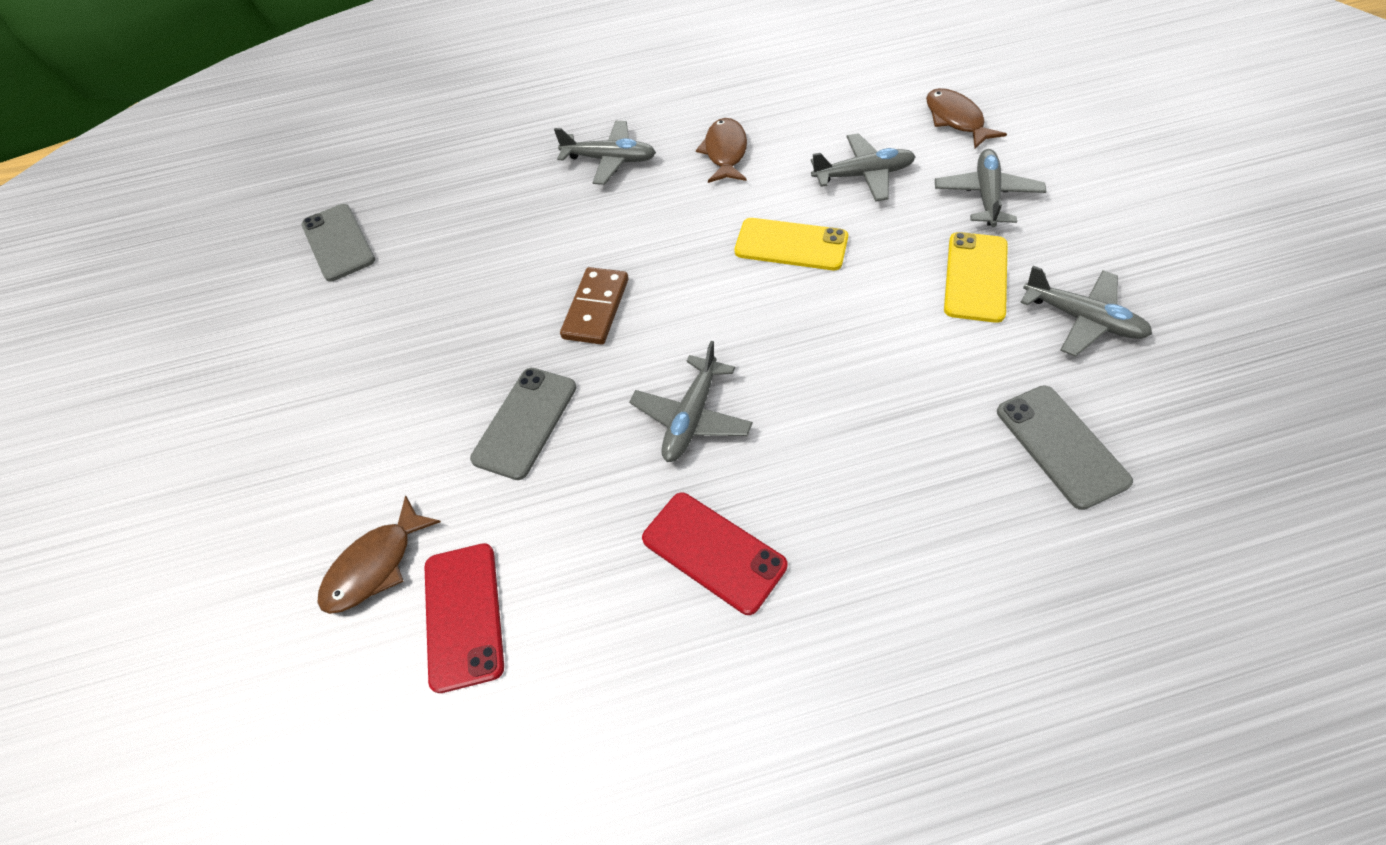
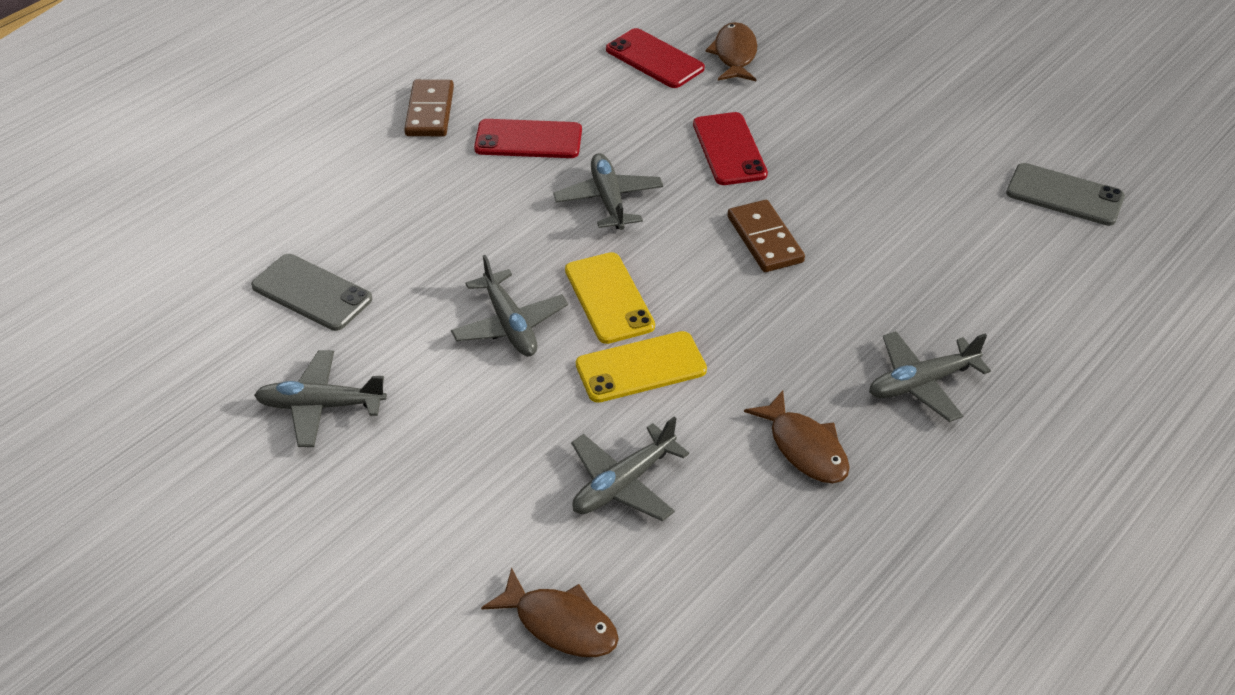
camera: 140 degrees right, 10 degrees down
grey phone [470,368,577,480] -> red phone [693,112,768,185]
grey plane [935,149,1046,227] -> grey plane moved to [451,255,568,356]
yellow phone [944,232,1008,323] -> yellow phone moved to [565,252,655,344]
none -> brown domino [404,80,454,136]

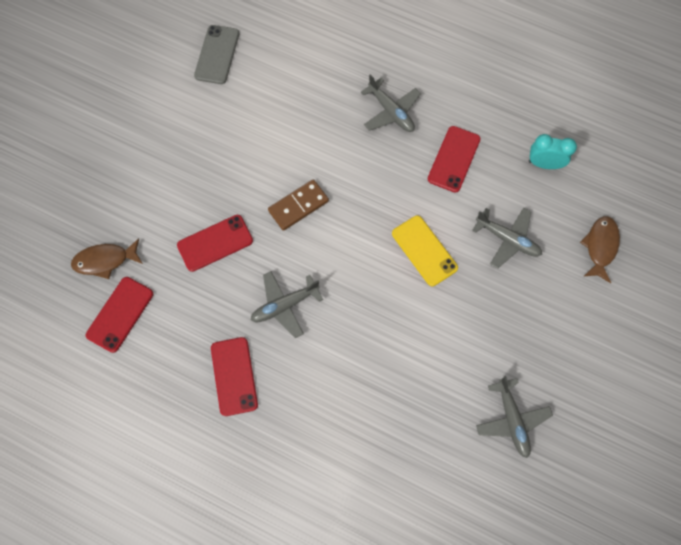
camera: 105 degrees left, 25 degrees up
grey phone [251,254,372,331] -> none
brown domino [404,80,454,136] -> none
grey plane [451,255,568,356] -> none
yellow phone [565,252,655,344] -> none
brown fish [744,390,850,483] -> red phone [428,126,481,193]
none -> turquoise clock [529,134,577,169]

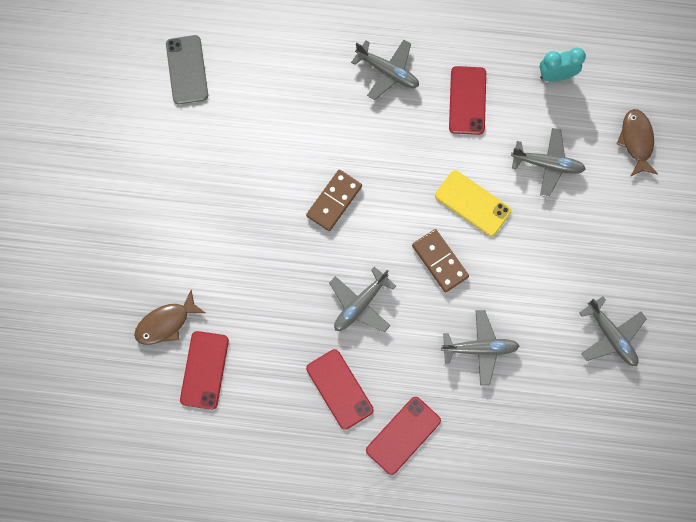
camera: 20 degrees left, 5 degrees up
red phone [177,215,253,272] -> red phone moved to [366,397,441,475]
none -> brown domino [412,229,469,292]
none -> grey plane [441,310,519,385]

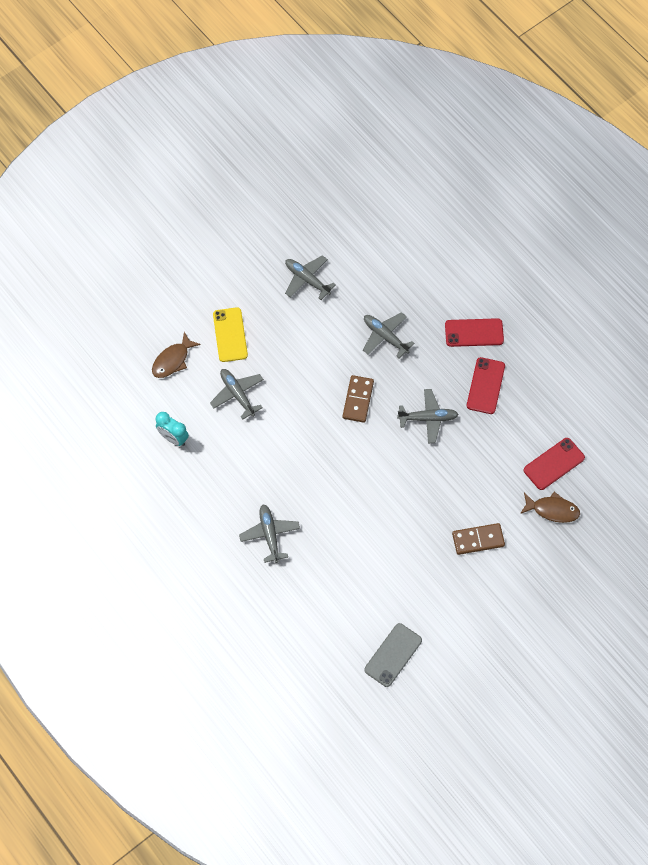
camera: 135 degrees left, 10 degrees down
brown domino [306,170,362,231] -> brown domino moved to [452,523,505,555]
yellow phone [435,170,511,236] -> yellow phone moved to [213,307,248,362]
red phone [449,66,486,135] -> none
grey plane [579,296,647,366] -> grey plane turned 60 degrees counterclockwise [285,255,336,300]

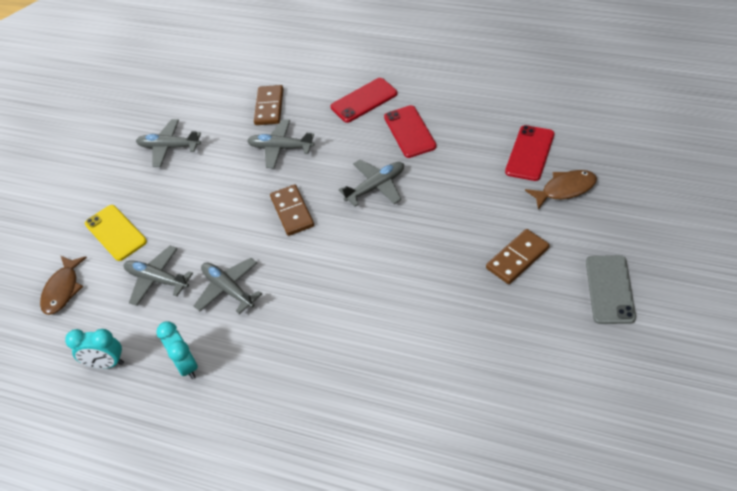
camera: 25 degrees left, 15 degrees down
grey plane [239,504,300,563] -> grey plane moved to [194,258,262,314]
grey phone [364,623,422,687] -> grey phone moved to [586,255,636,324]
none -> turquoise clock [157,321,198,379]
none -> brown domino [254,85,284,125]

